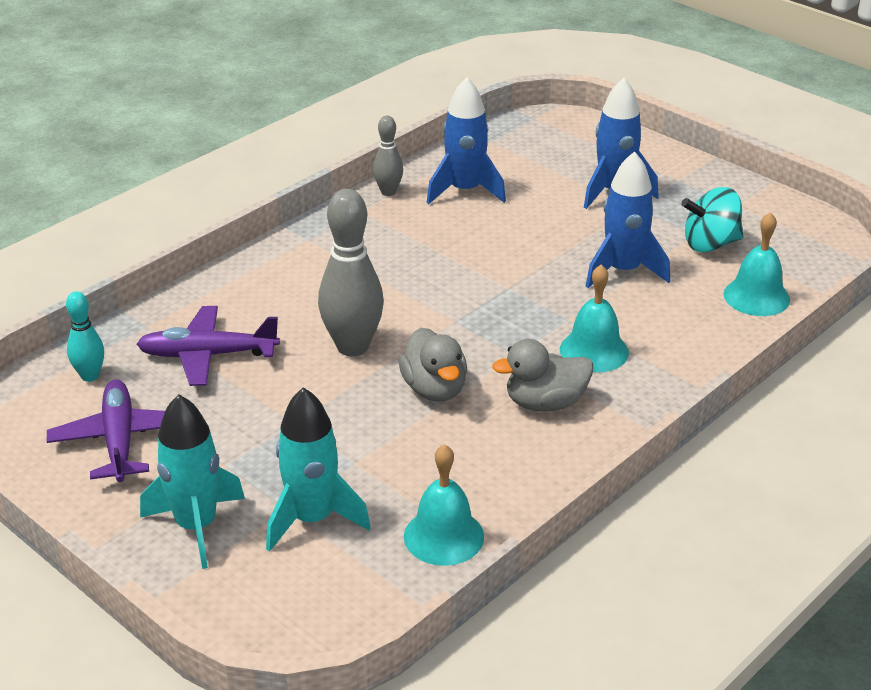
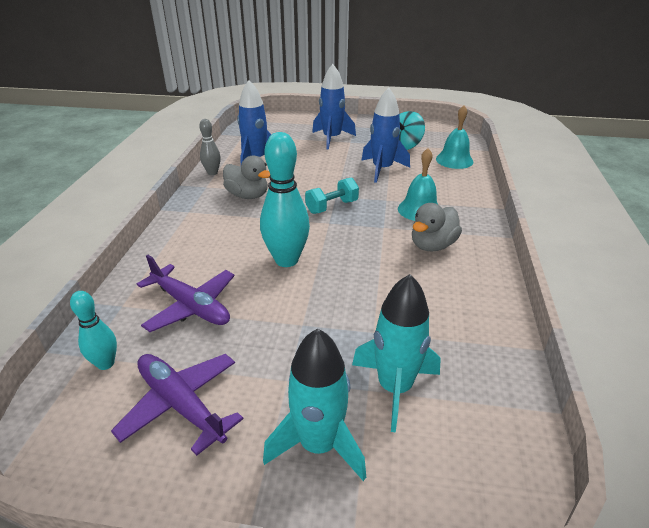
camera: 35 degrees left, 0 degrees up
purple plane [137,306,280,386] -> purple plane turned 105 degrees counterclockwise [137,255,235,332]
grey bowling pin [318,189,384,356] -> turquoise bowling pin [260,132,310,267]
grey duck [399,328,467,402] -> grey duck moved to [223,155,270,199]
turquoise bell [404,444,484,566] -> none
none -> turquoise dumbbell [305,177,359,214]

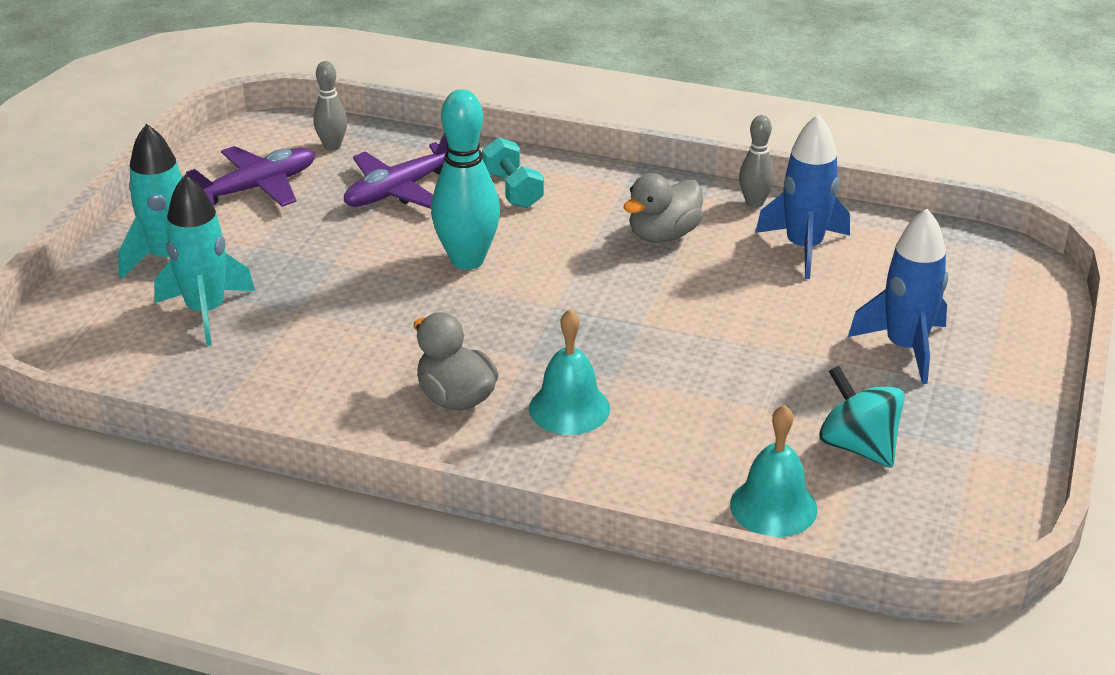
camera: 100 degrees right, 0 degrees up
turquoise bowling pin [70,291,117,370] -> grey bowling pin [313,61,347,151]
turquoise dumbbell [305,177,359,214] -> turquoise dumbbell moved to [482,137,544,208]
blue rocket [362,88,410,183] -> none

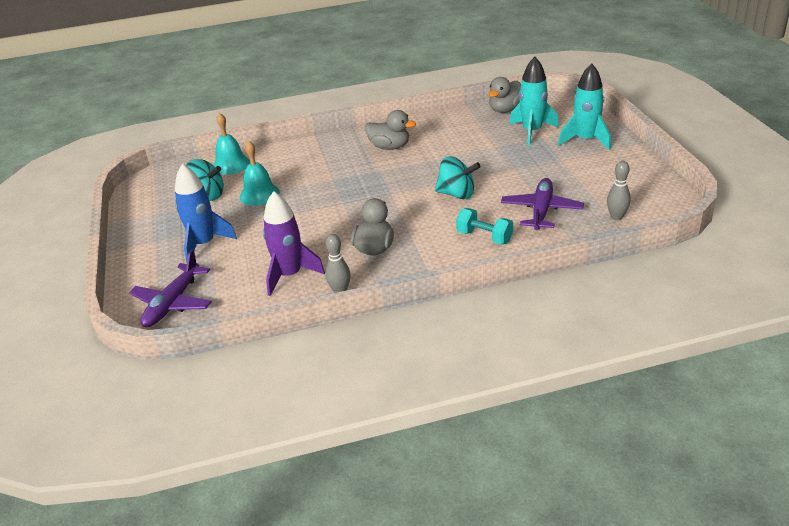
camera: 150 degrees right, 0 degrees up
purple plane [186,146,315,207] -> purple plane moved to [129,249,212,327]
turquoise bowling pin [431,89,500,270] -> turquoise spinning top [435,156,481,199]
turquoise bell [529,309,610,435] -> turquoise bell moved to [240,141,280,206]
blue rocket [755,114,850,279] -> purple rocket [263,191,325,296]
none -> grey duck [488,77,521,113]

